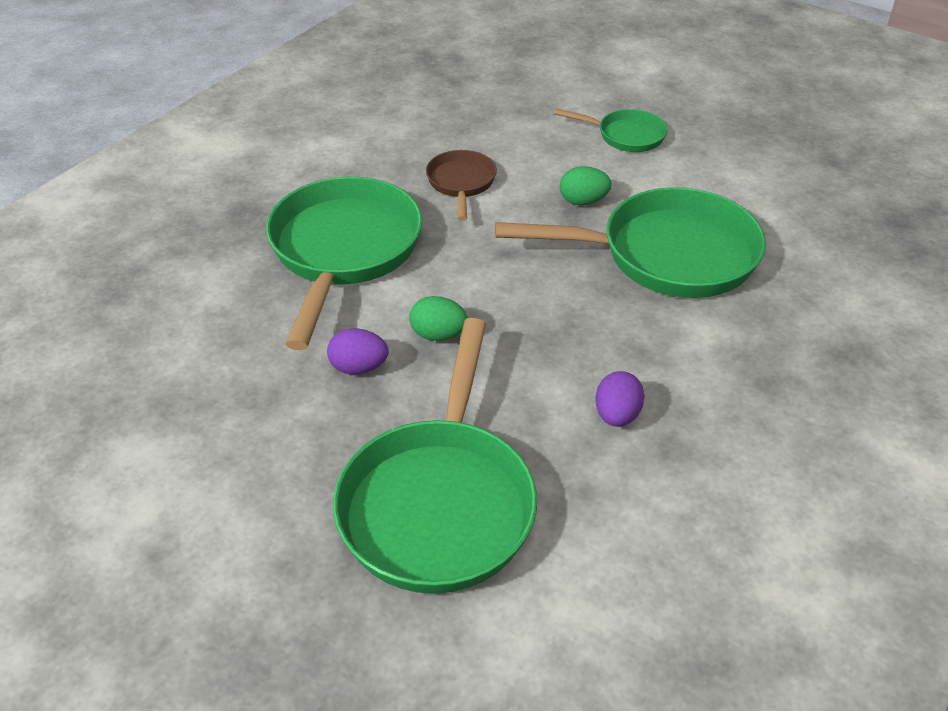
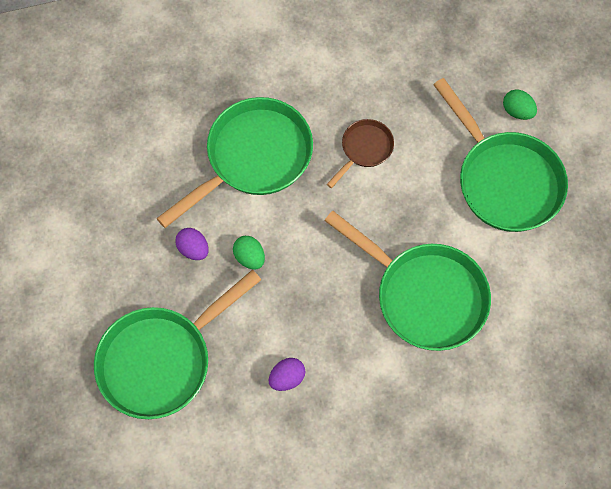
camera: 40 degrees right, 25 degrees up
green pan [554,108,668,152] -> green pan [433,78,568,232], size x2.02
green egg [560,166,612,205] -> green egg moved to [503,89,537,120]

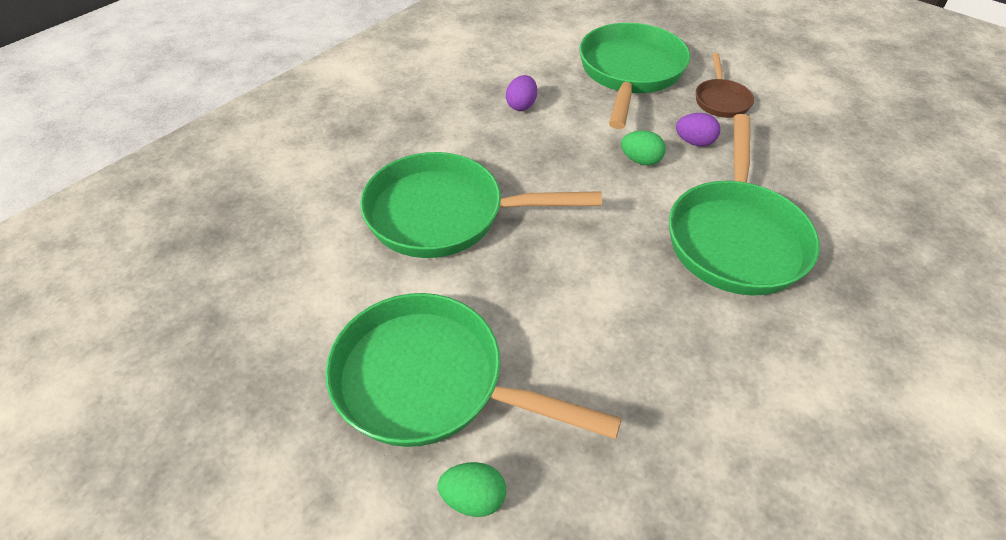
camera: 145 degrees right, 20 degrees down
brown pan [327,119,394,188] -> brown pan moved to [696,53,754,118]

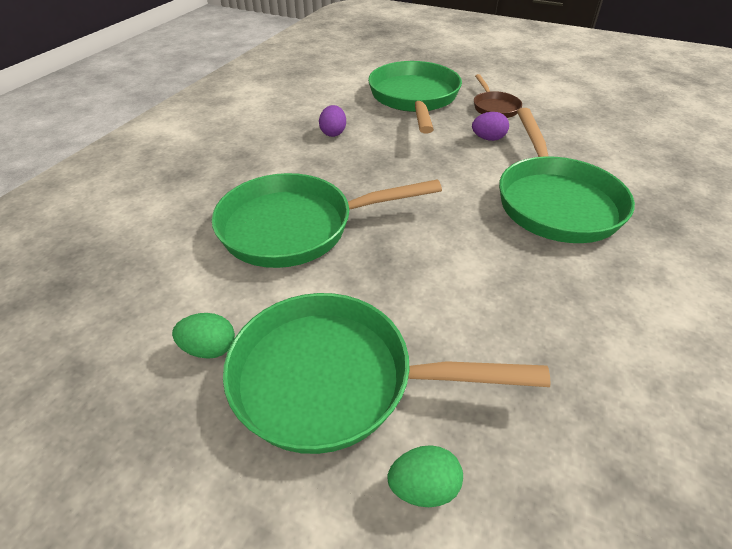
camera: 15 degrees left, 5 degrees down
green egg [621,130,666,165] -> green egg moved to [172,313,235,359]

